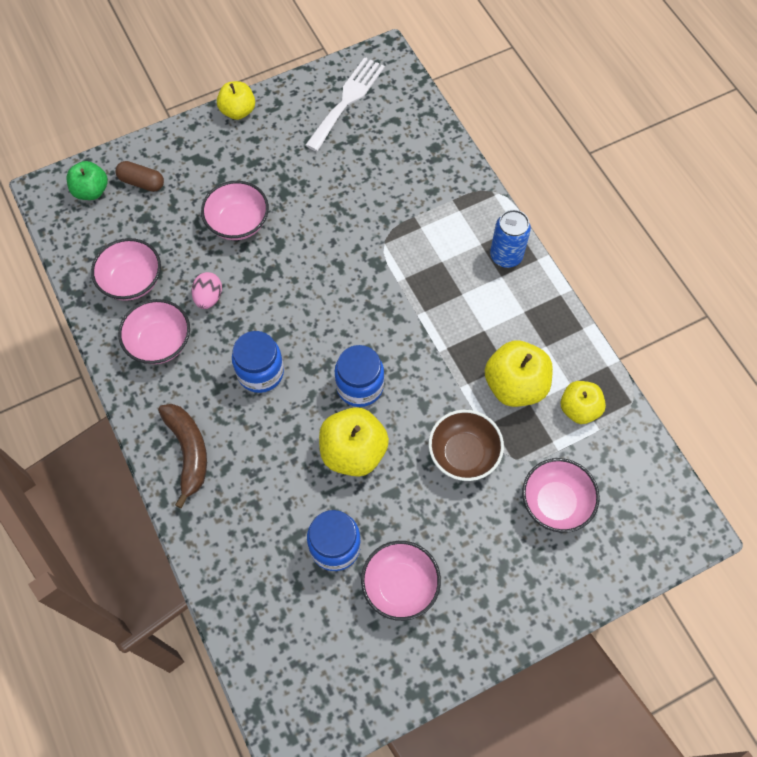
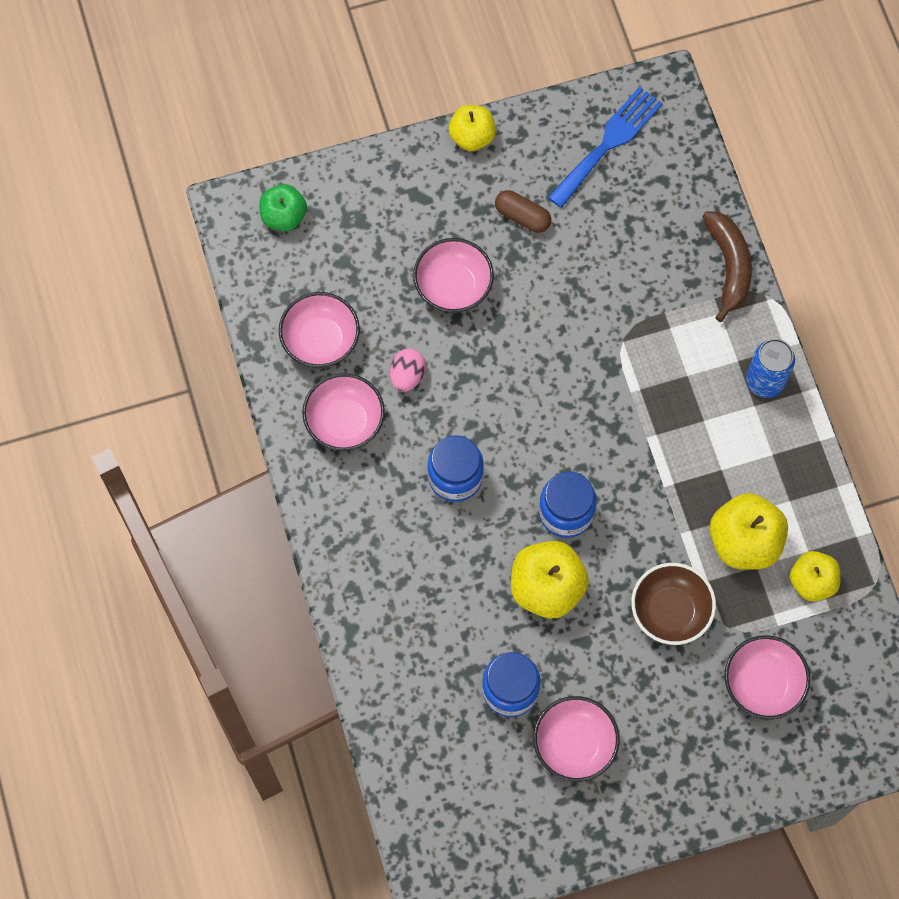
camera: 10 degrees right, 5 degrees up
brown capsule [115,161,164,192] -> brown capsule moved to [495,190,551,233]
brown banana [158,404,207,508] -> brown banana moved to [703,212,752,322]
white fork [305,57,385,151] -> blue fork [548,87,663,208]

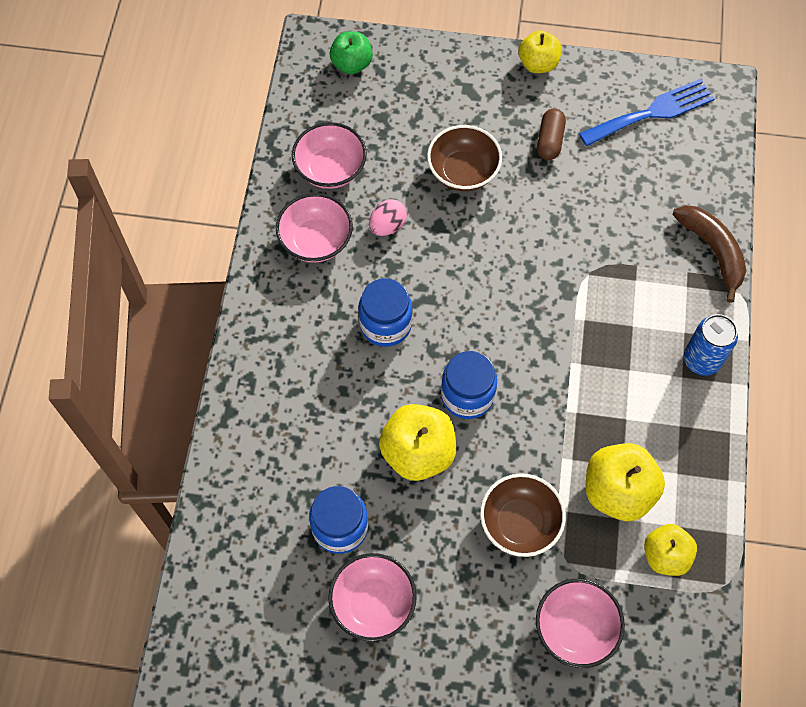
camera: 25 degrees right, 5 degrees down
pink bowl [413,238,494,313] -> brown bowl [427,125,502,191]
brown capsule [495,190,551,233] -> brown capsule turned 45 degrees clockwise [537,108,566,160]
brown banana [703,212,752,322] -> brown banana turned 45 degrees counterclockwise [673,205,746,303]

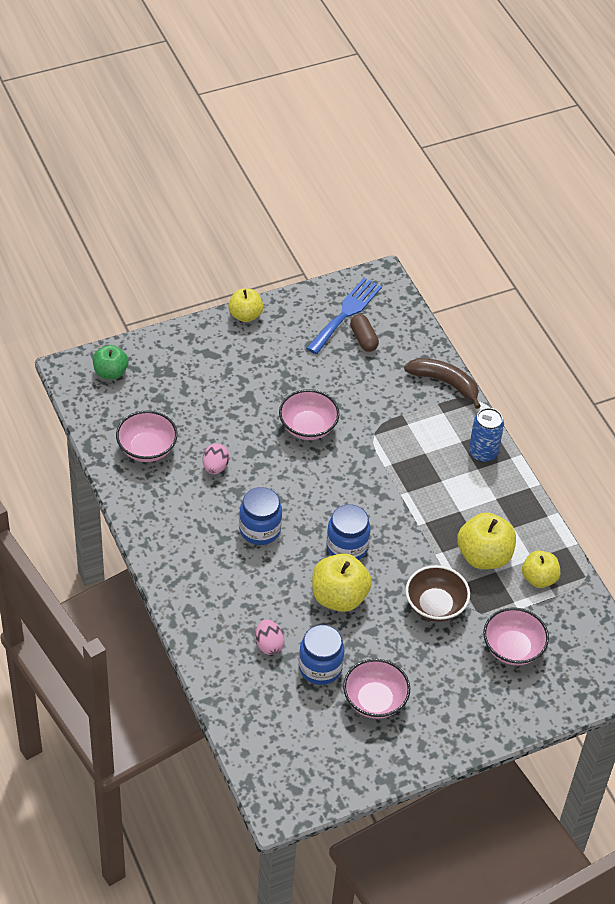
camera: 35 degrees left, 15 degrees down
pink bowl [276,193,353,263] -> pink bowl moved to [279,389,340,440]
brown bowl [427,125,502,191] -> none
brown capsule [537,108,566,160] -> brown capsule moved to [350,314,379,352]
none -> pink egg [256,619,284,655]

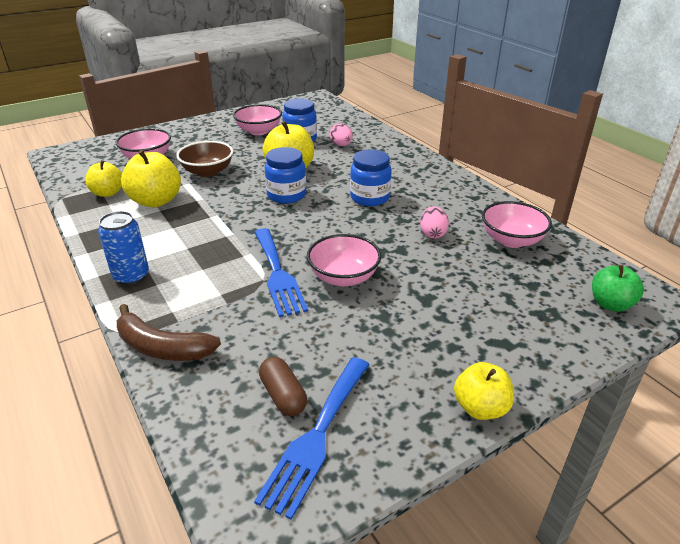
camera: 175 degrees right, 15 degrees down
none -> blue fork [254,228,308,317]

